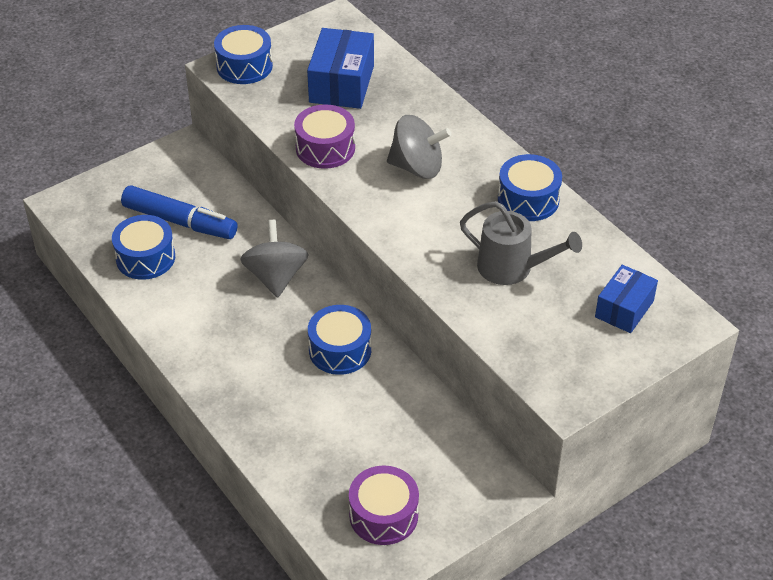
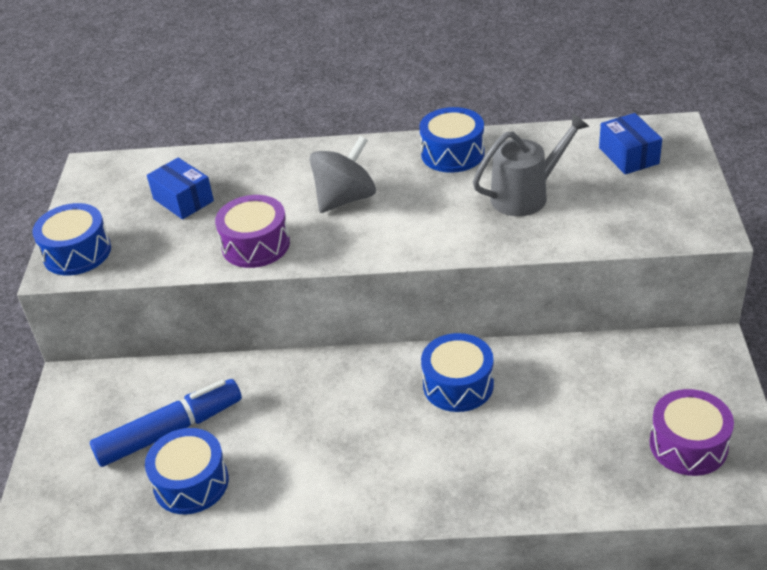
camera: 50 degrees left, 5 degrees down
grey spinning top [240,220,309,298] -> none
blue box [307,28,374,109] -> blue box [147,157,214,219], size x0.65

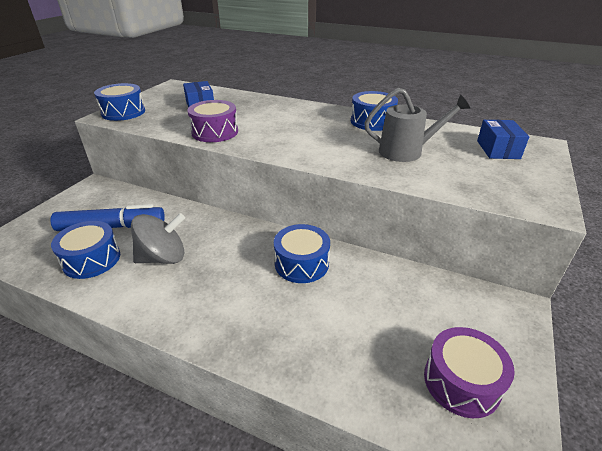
camera: 20 degrees right, 5 degrees down
grey spinning top [310,136,376,213] -> grey spinning top moved to [131,213,185,264]

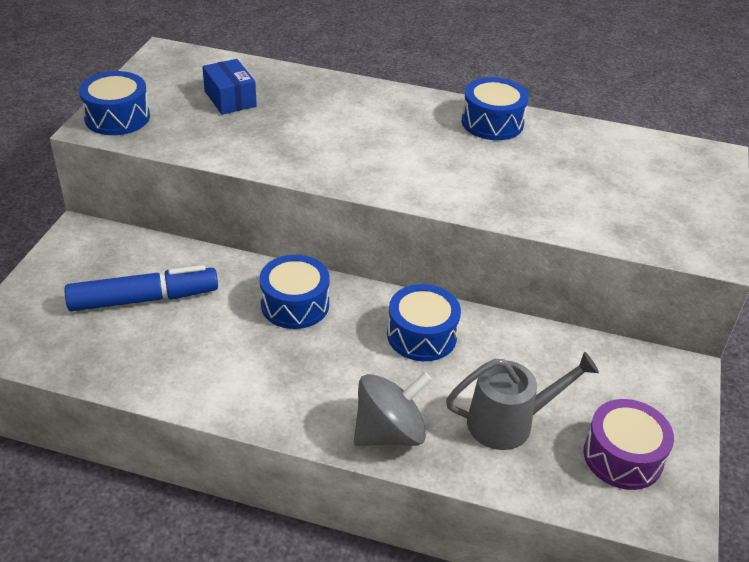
camera: 10 degrees left, 5 degrees up
blue drum [51,221,120,279] -> blue drum moved to [259,255,330,329]
grey spinning top [131,213,185,264] -> grey spinning top moved to [354,372,432,446]
purple drum [187,100,238,142] -> none
grey watering can [364,88,470,162] -> grey watering can moved to [446,351,599,450]
blue box [477,120,529,159] -> none

